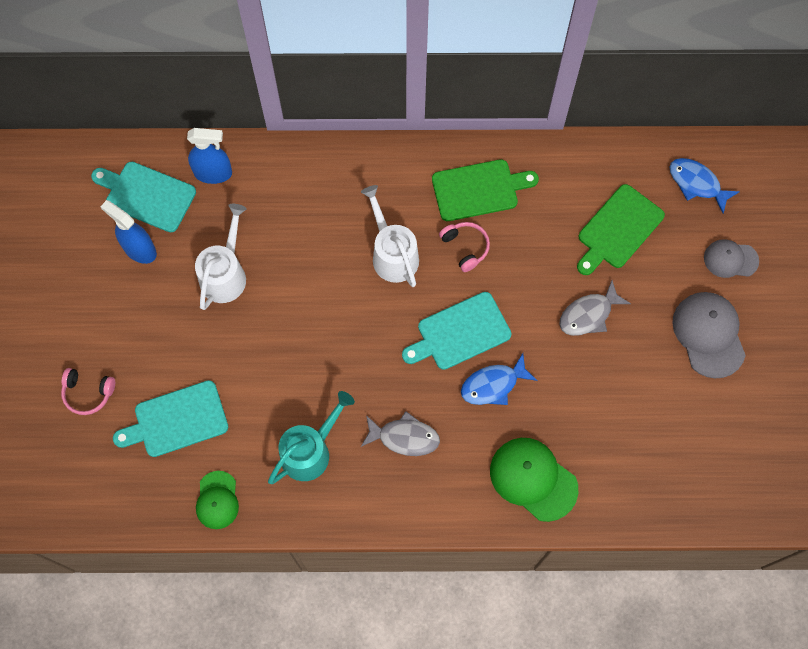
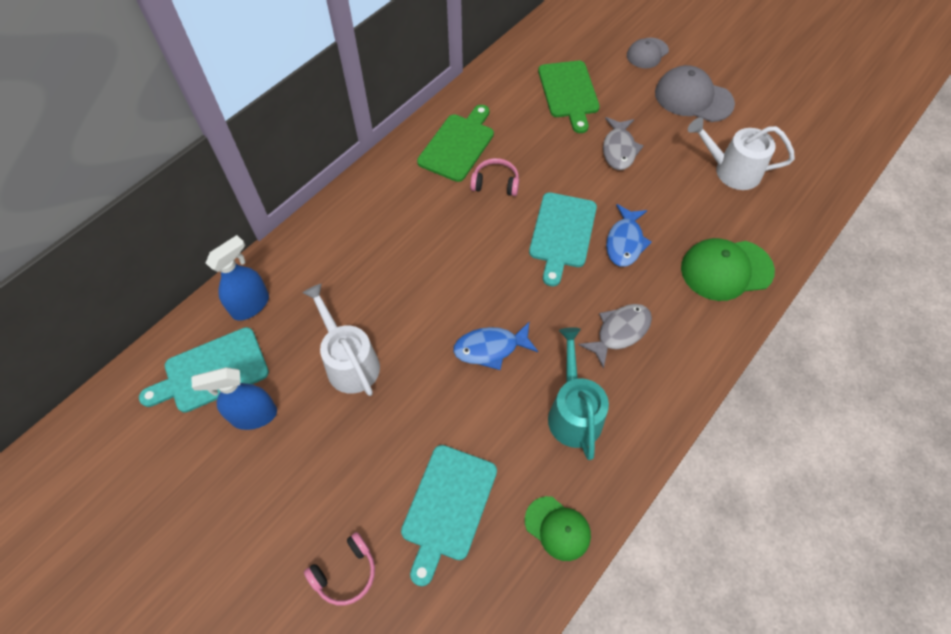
camera: 50 degrees left, 10 degrees down
white watering can [361,185,419,287] -> white watering can moved to [688,117,795,190]
blue fish [670,158,740,214] -> blue fish moved to [453,322,538,370]

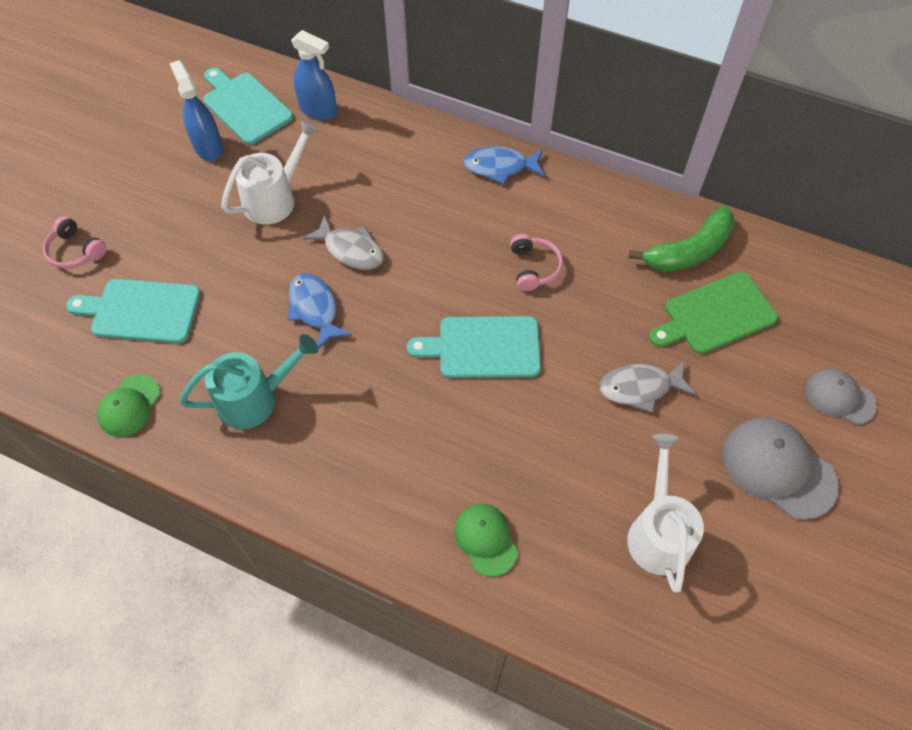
camera: 75 degrees right, 0 degrees up
green cutting board [417,105,494,182] -> none
grey fish [578,304,652,369] -> grey fish moved to [302,215,384,270]
blue fish [606,204,652,267] -> blue fish moved to [463,146,544,184]
grey cap [655,65,735,122] -> grey cap turned 60 degrees counterclockwise [722,417,839,520]
green cap [681,238,775,301] -> green cap [454,504,518,577], size x0.62
none -> green banana [628,206,735,272]

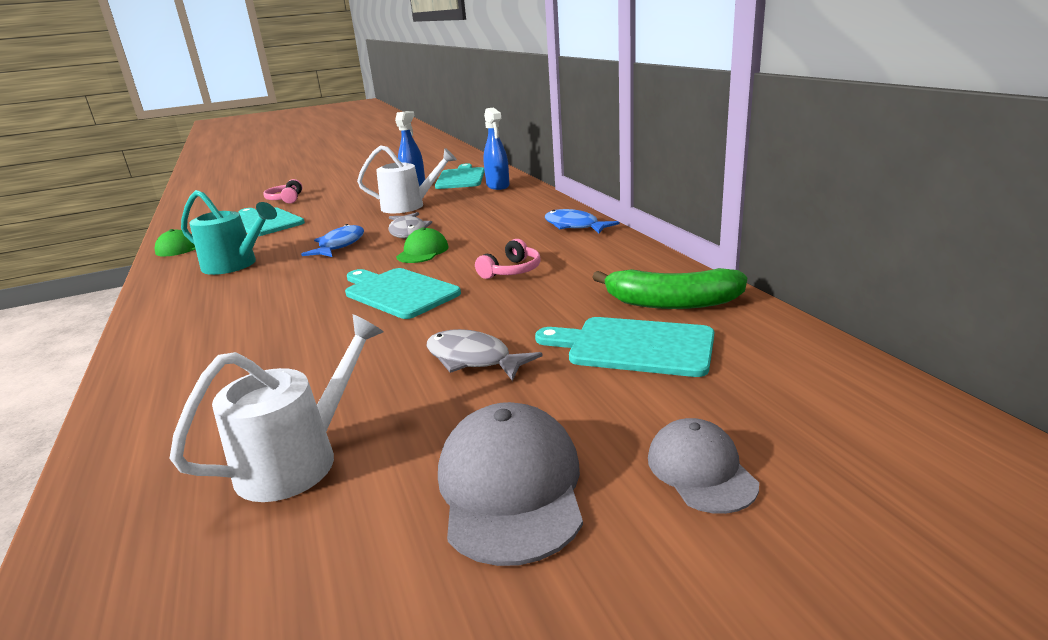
camera: 45 degrees right, 35 degrees down
green cap [454,504,518,577] -> green cap moved to [396,227,449,263]
green cutting board [649,272,778,354] -> turquoise cutting board [535,317,714,377]

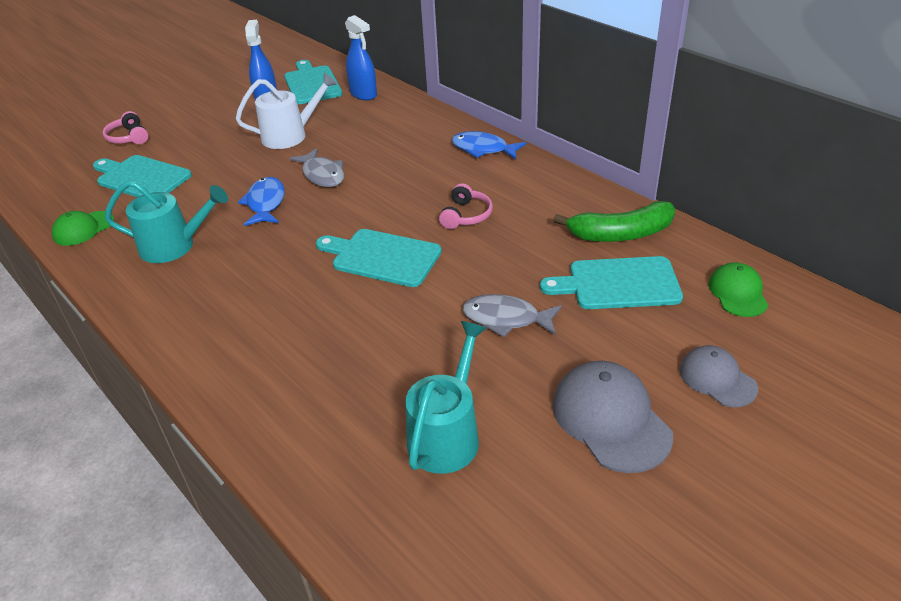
camera: 20 degrees left, 15 degrees up
white watering can [170,314,384,502] -> turquoise watering can [405,321,487,474]
green cap [396,227,449,263] -> green cap moved to [708,262,768,317]

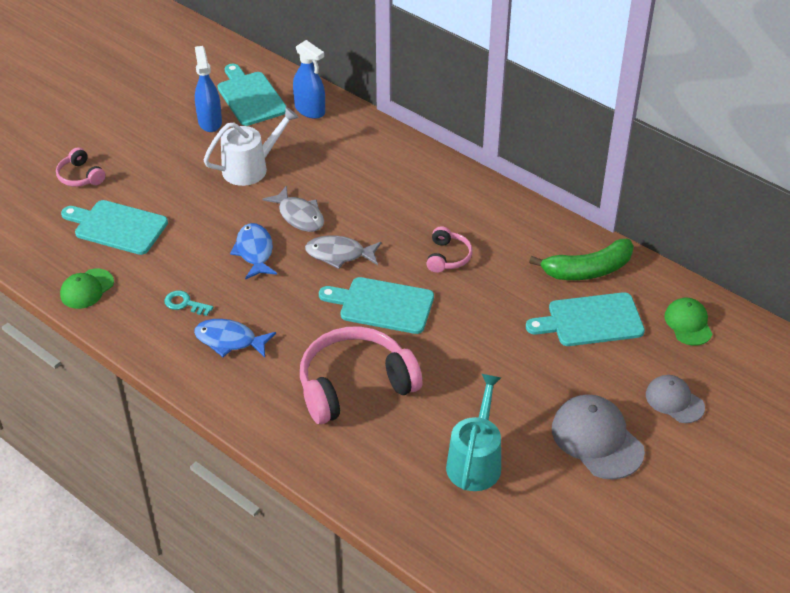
camera: 10 degrees left, 5 degrees up
turquoise watering can [105,180,228,263] -> turquoise key [164,290,213,316]
blue fish [452,131,526,159] -> blue fish moved to [194,319,276,358]
grey fish [463,294,562,337] -> grey fish moved to [305,235,382,269]
none -> pink headphones [300,326,422,424]

